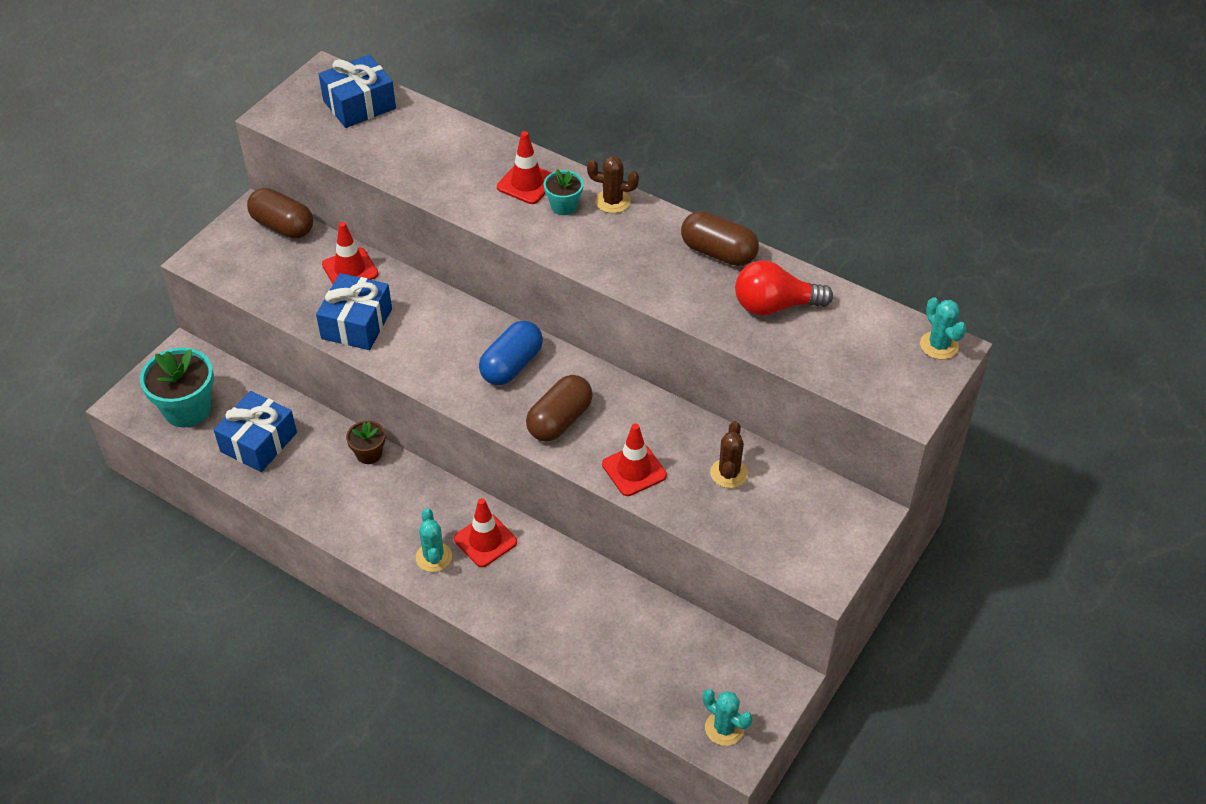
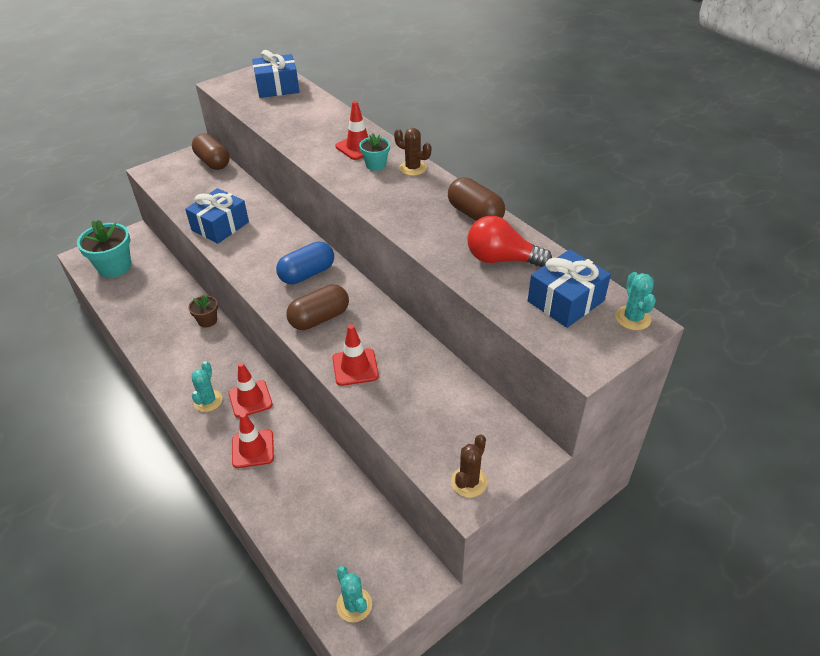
camera: 20 degrees right, 5 degrees down
blue gift [214,391,297,472] -> blue gift moved to [528,249,611,328]
red traffic cone [322,222,378,284] -> red traffic cone moved to [232,413,274,468]
brown cactus [710,421,748,488] -> brown cactus moved to [451,434,487,498]

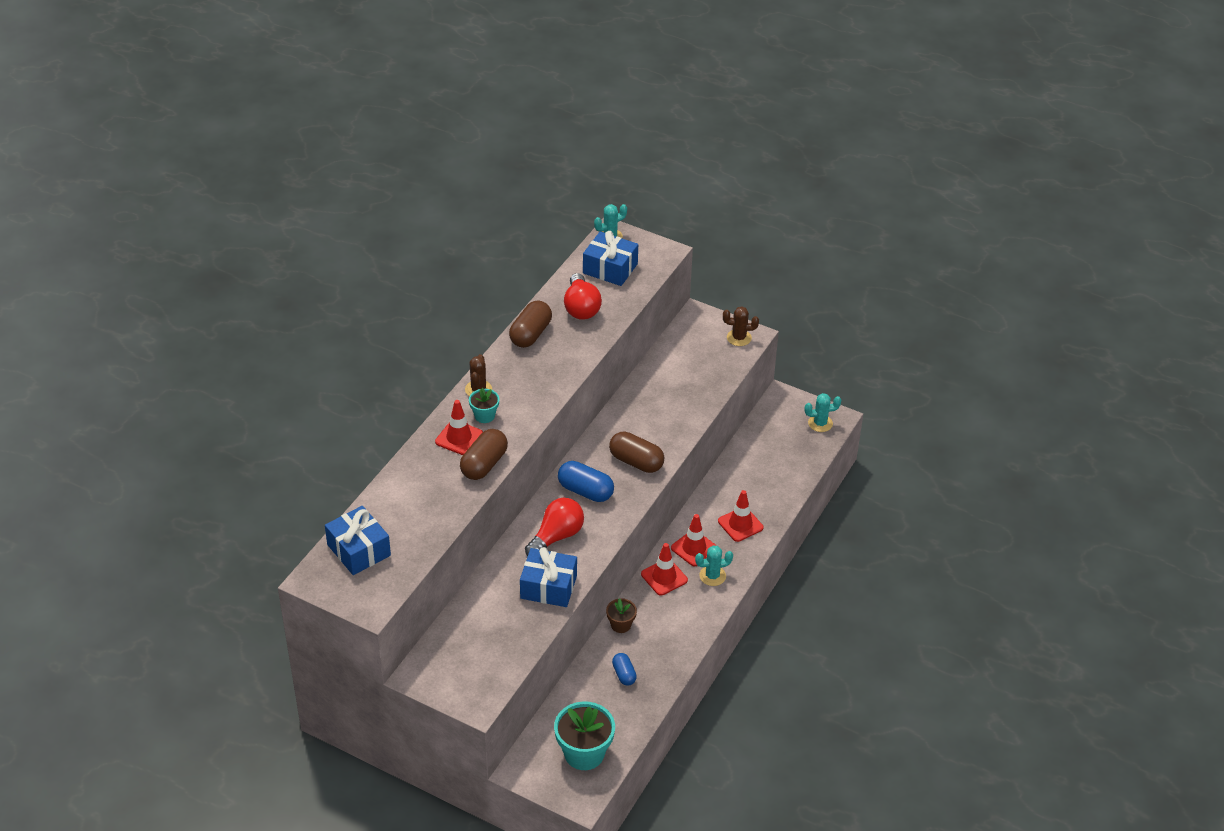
camera: 115 degrees left, 0 degrees up
brown capsule [192,133,229,170] -> brown capsule moved to [460,429,508,480]
red traffic cone [332,324,379,386] -> red traffic cone moved to [641,543,688,595]
turquoise cactus [337,566,372,623] -> turquoise cactus turned 45 degrees clockwise [805,393,841,432]
none -> red light bulb [525,498,584,556]
none -> blue capsule [612,653,637,686]

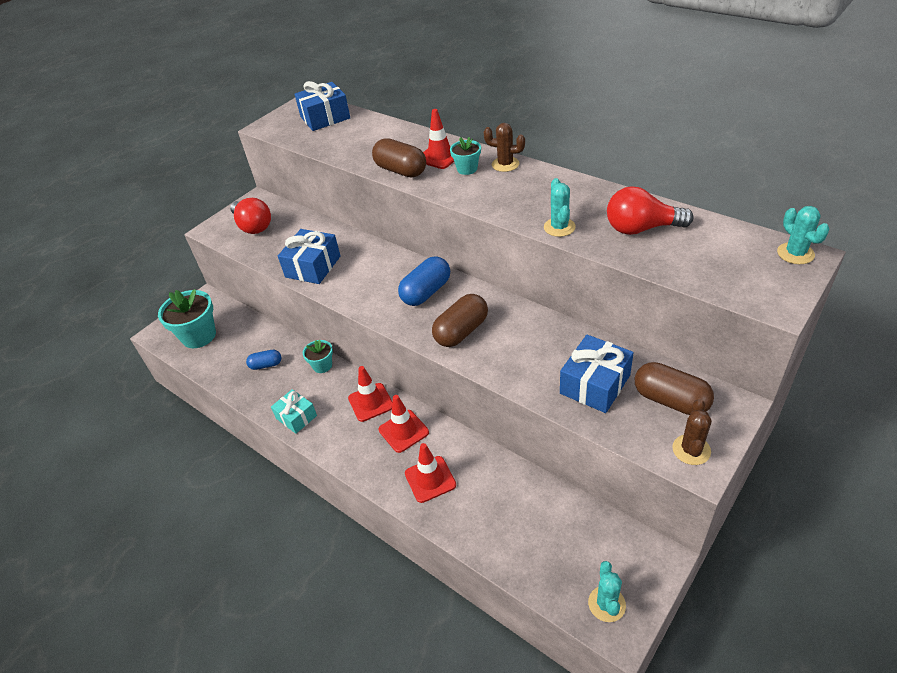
camera: 105 degrees right, 0 degrees up
brown capsule [509,300,552,348] -> brown capsule moved to [635,362,714,415]
red light bulb [525,498,584,556] -> red light bulb moved to [230,198,271,234]
blue gift [583,231,638,286] -> blue gift moved to [560,334,634,413]
brown flower pot [606,598,637,633] -> turquoise flower pot [303,340,333,373]
turquoise cactus [695,545,733,586] -> turquoise cactus moved to [544,178,576,237]
none -> turquoise gift [271,389,317,434]

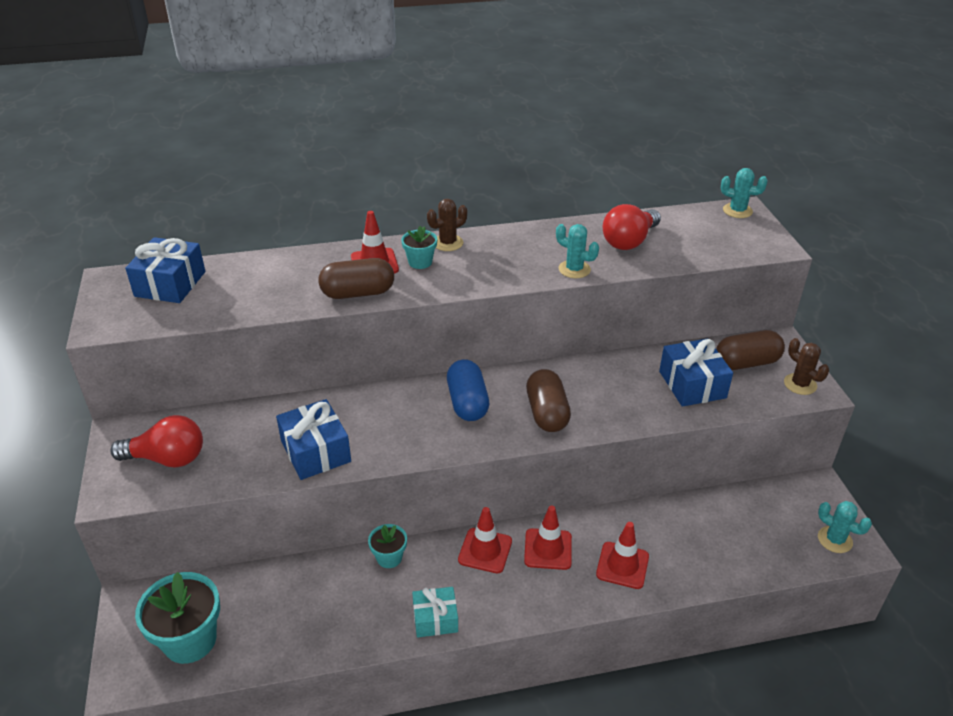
camera: 55 degrees left, 5 degrees down
blue capsule [246,350,281,370] -> none

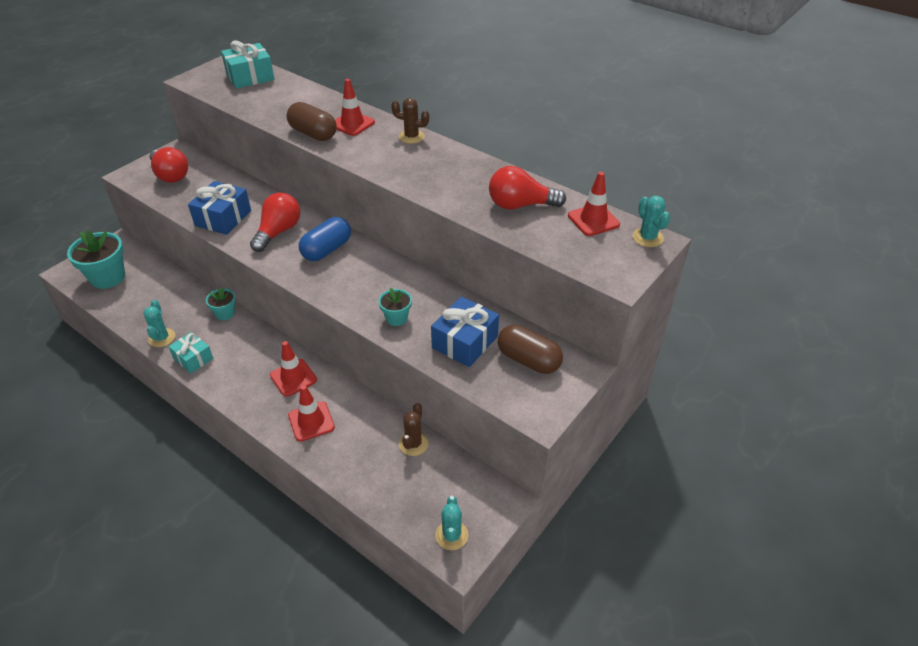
camera: 50 degrees right, 5 degrees up
blue gift [125,237,205,303] -> turquoise gift [221,40,274,89]
turquoise flower pot [401,226,437,269] -> turquoise flower pot moved to [379,288,412,326]
red traffic cone [458,507,512,573] -> red traffic cone moved to [568,172,620,236]
brown capsule [526,369,571,432] -> none
turquoise cactus [556,224,599,278] -> turquoise cactus moved to [143,300,175,347]
brown cactus [784,338,829,395] -> brown cactus moved to [399,403,429,456]
none -> red light bulb [250,192,300,252]

